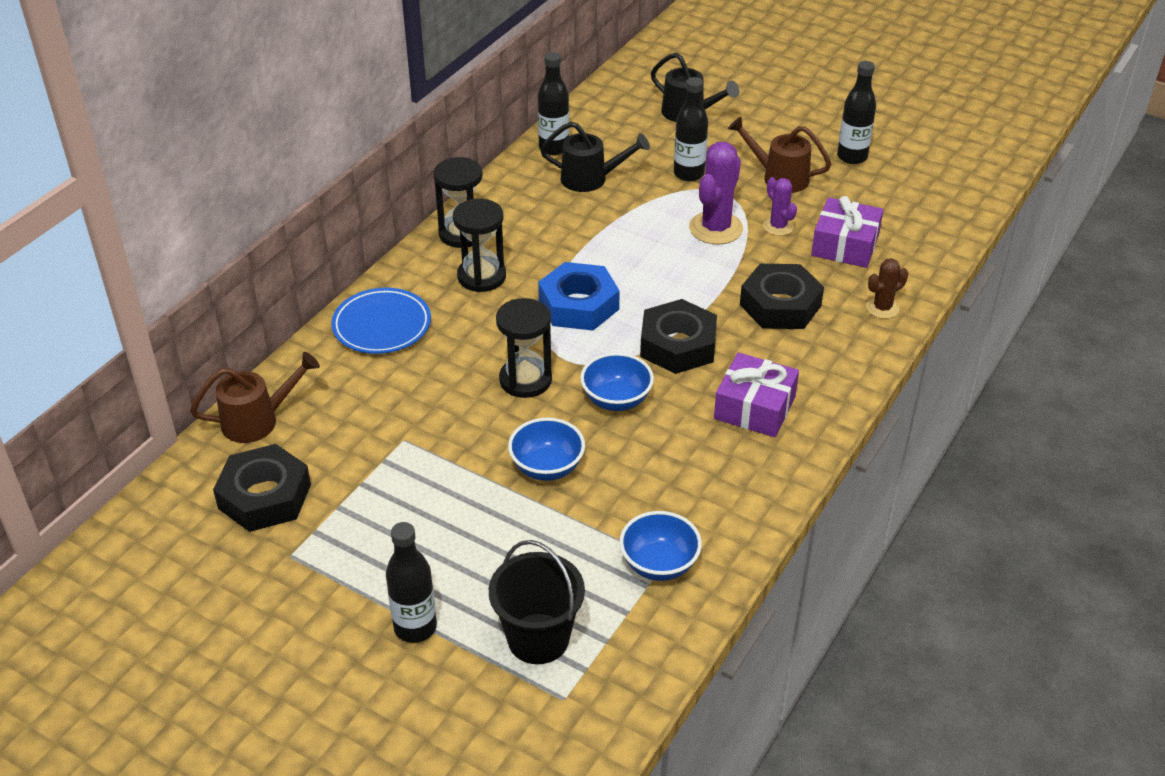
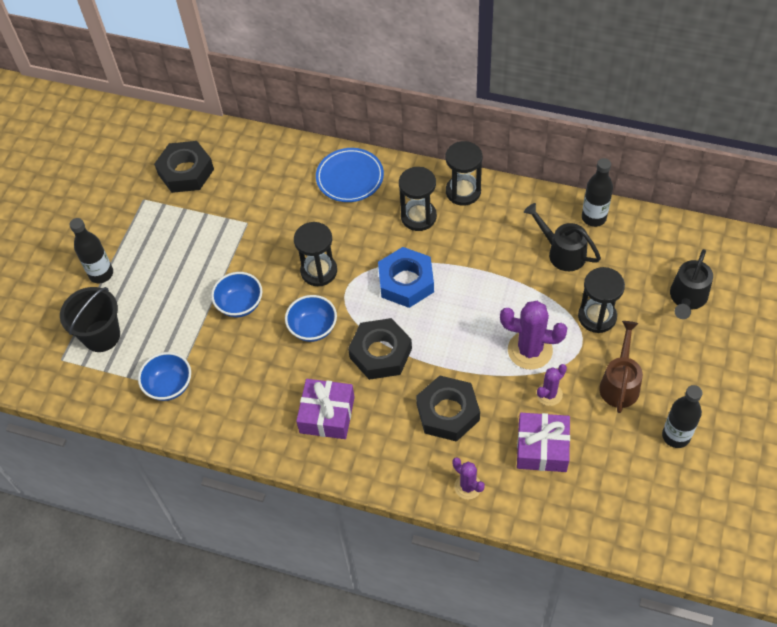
camera: 80 degrees right, 15 degrees up
brown watering can [190,352,320,443] -> none
black watering can [540,122,650,192] -> black watering can turned 135 degrees clockwise [524,203,601,271]
black bottle [674,77,708,181] -> black hourglass [578,267,625,333]
brown cactus [866,258,908,319] -> purple cactus [452,457,485,499]

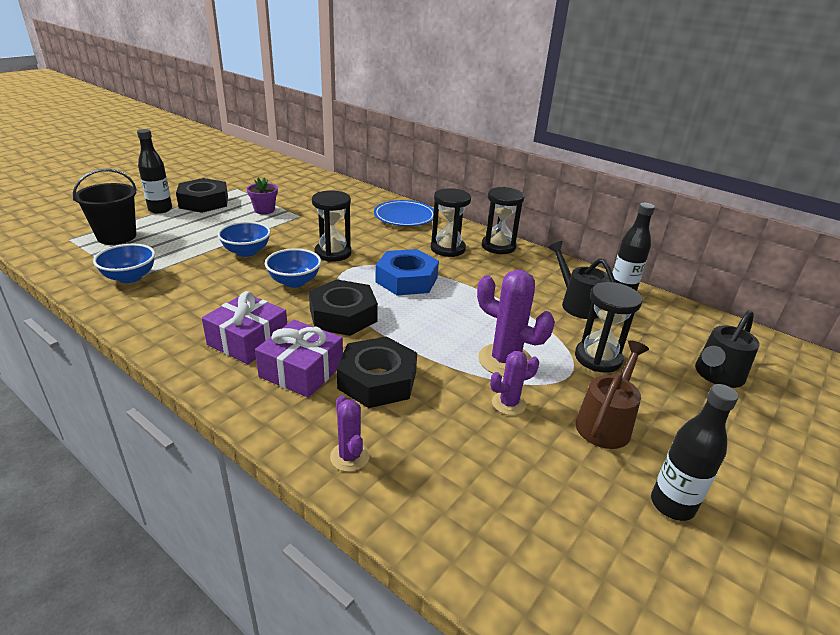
camera: 15 degrees right, 25 degrees down
black nut [154,141,214,193] -> black nut moved to [176,178,228,213]
purple gift [517,413,570,472] -> purple gift moved to [255,320,343,398]
none -> purple flower pot [247,178,278,214]

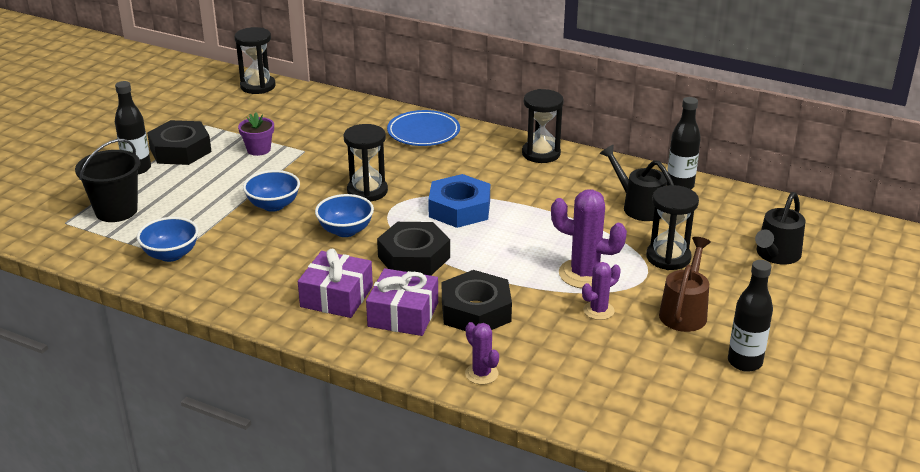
camera: 10 degrees left, 0 degrees up
black hourglass [431,188,471,257] -> black hourglass moved to [235,27,275,94]

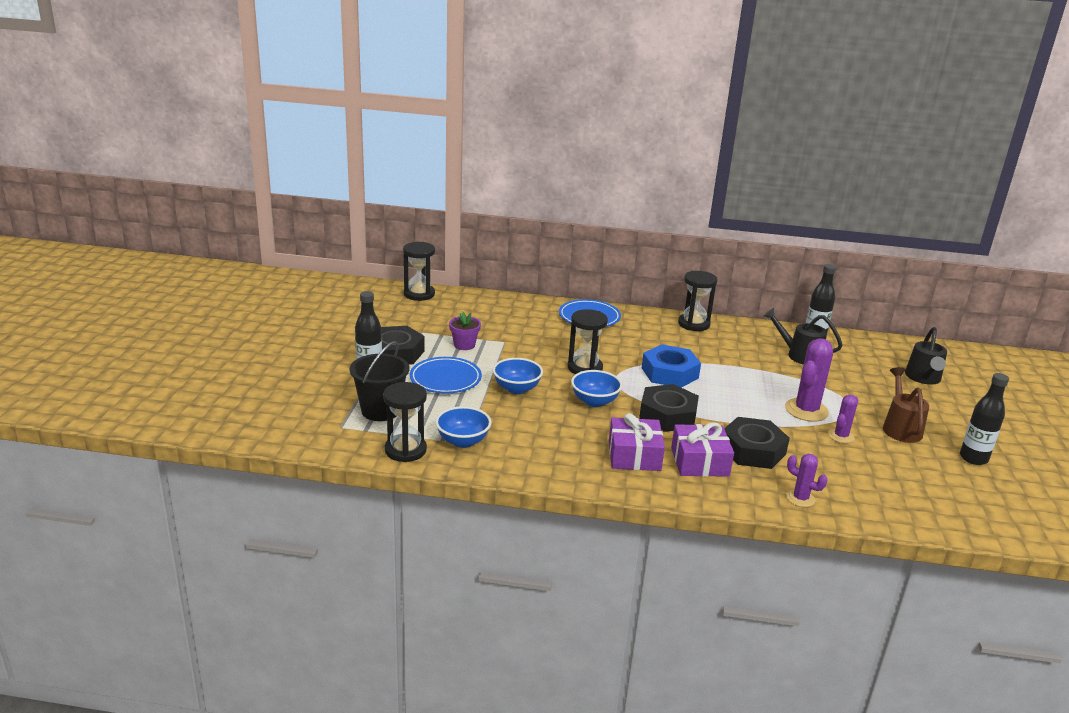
camera: 20 degrees left, 5 degrees down
purple cactus [551,189,627,289] -> purple cactus turned 60 degrees counterclockwise [785,338,833,422]
black hourglass [646,185,699,270] -> black hourglass moved to [383,382,427,462]
none -> blue plate [410,357,482,393]

